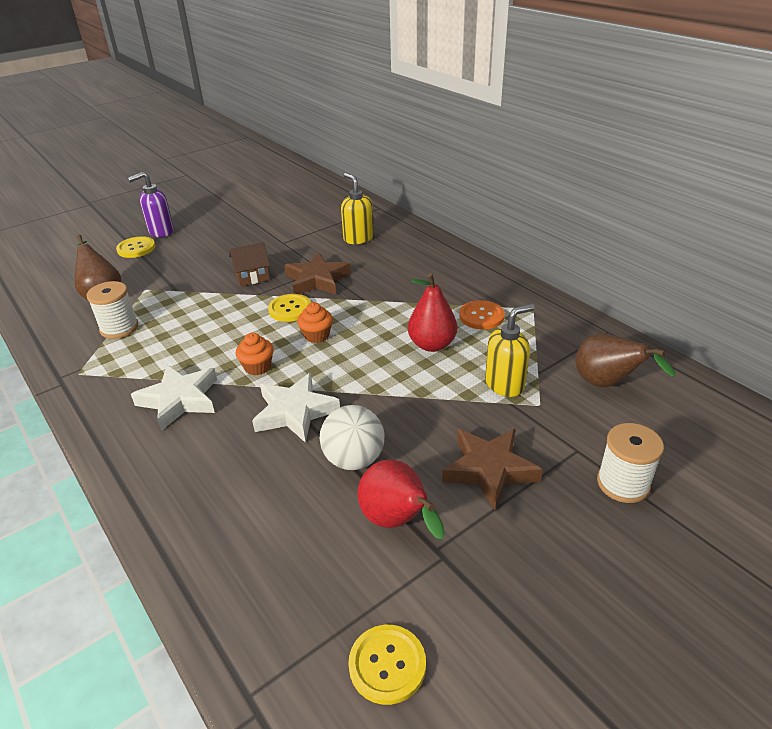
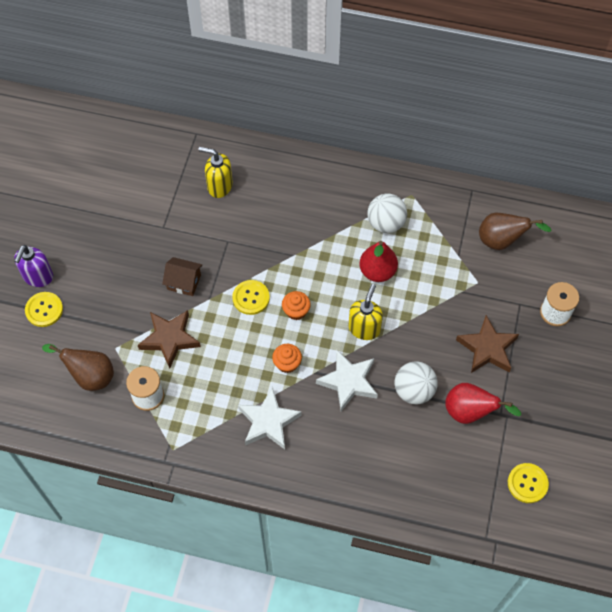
camera: 40 degrees left, 25 degrees up
brown house [229,243,270,286] -> brown house turned 75 degrees clockwise [162,257,202,296]
brown star [284,252,351,295] -> brown star moved to [138,310,201,368]
orange button [459,300,505,330] -> white ball [367,193,407,233]
yellow soap dispenser [485,304,535,397] -> yellow soap dispenser moved to [348,284,383,340]

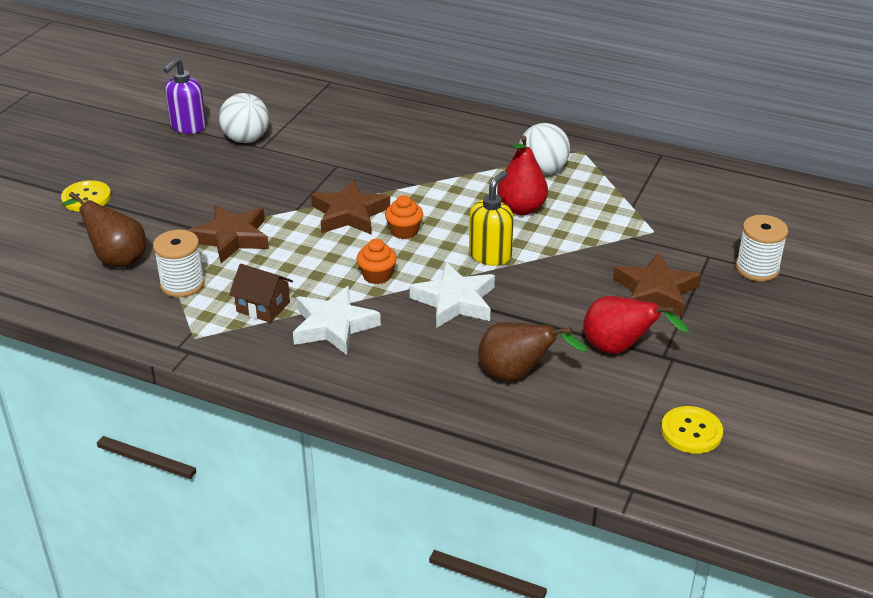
camera: 10 degrees right, 25 degrees down
purple soap dispenser [14,245,53,287] -> purple soap dispenser moved to [163,58,206,134]
brown house [162,257,202,296] -> brown house moved to [229,264,293,323]
yellow soap dispenser [199,147,233,198] -> none
yellow button [232,280,270,315] -> brown star [311,180,390,234]
white ball [395,361,438,404] -> white ball moved to [219,93,269,143]
brown pear [479,213,552,250] -> brown pear moved to [478,322,588,381]

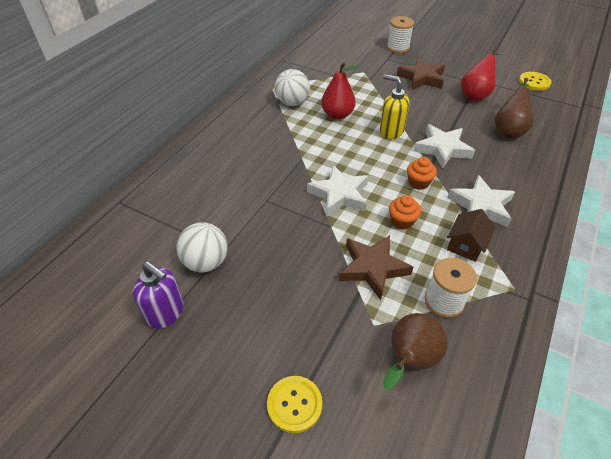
camera: 85 degrees left, 10 degrees up
brown star [311,180,390,234] -> white star [307,165,368,217]
orange cupcake [385,195,423,239] -> orange cupcake moved to [389,195,421,230]

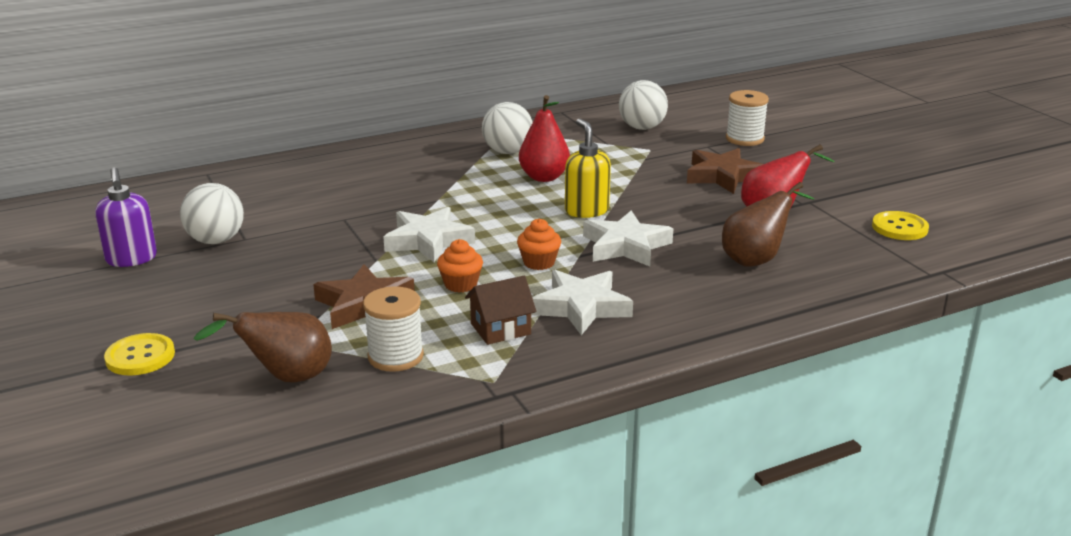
camera: 35 degrees right, 20 degrees down
none -> white ball [619,80,668,130]

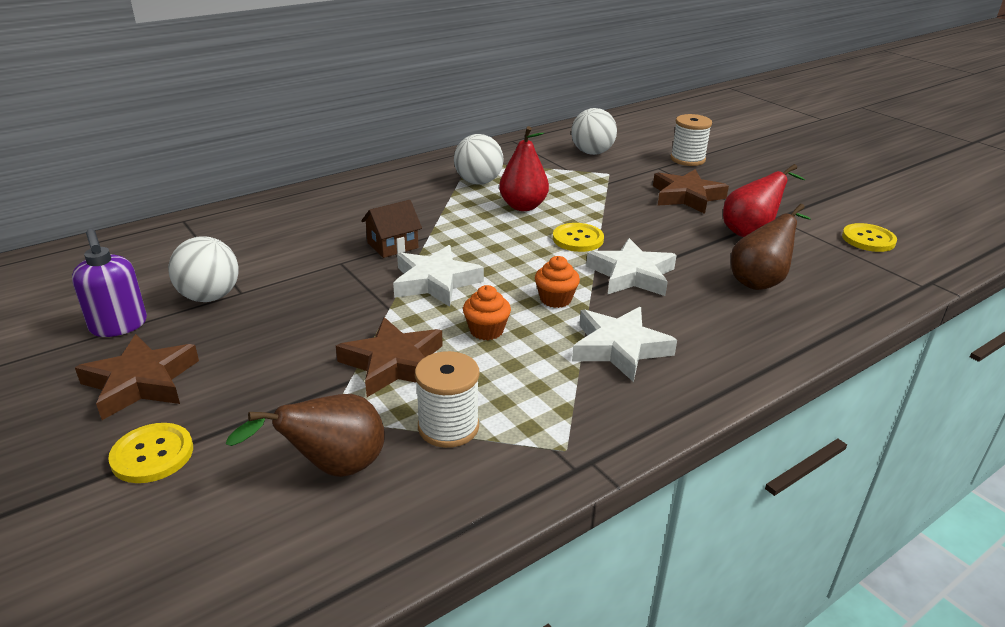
camera: 10 degrees left, 5 degrees up
brown house [465,276,536,345] -> brown house moved to [361,200,422,258]
yellow soap dispenser [565,119,611,218] -> yellow button [553,223,604,252]
none -> brown star [75,334,199,420]

